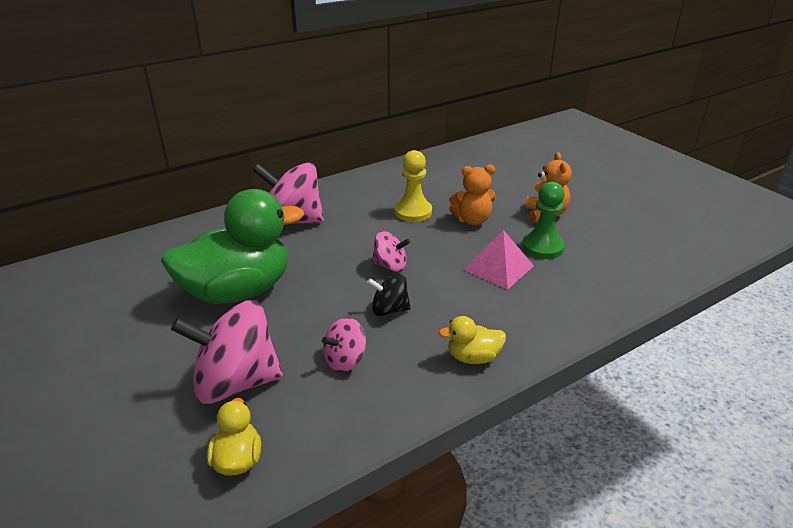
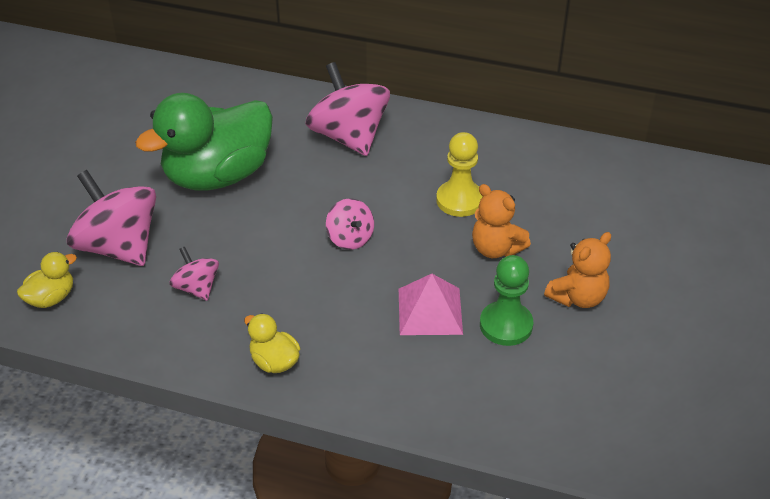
camera: 50 degrees right, 10 degrees up
green duck [161,189,304,304] -> green duck turned 120 degrees clockwise [135,93,273,190]
pink spinning top [322,318,366,372] -> pink spinning top turned 45 degrees clockwise [169,246,219,301]
black spinning top [367,273,411,316] -> none

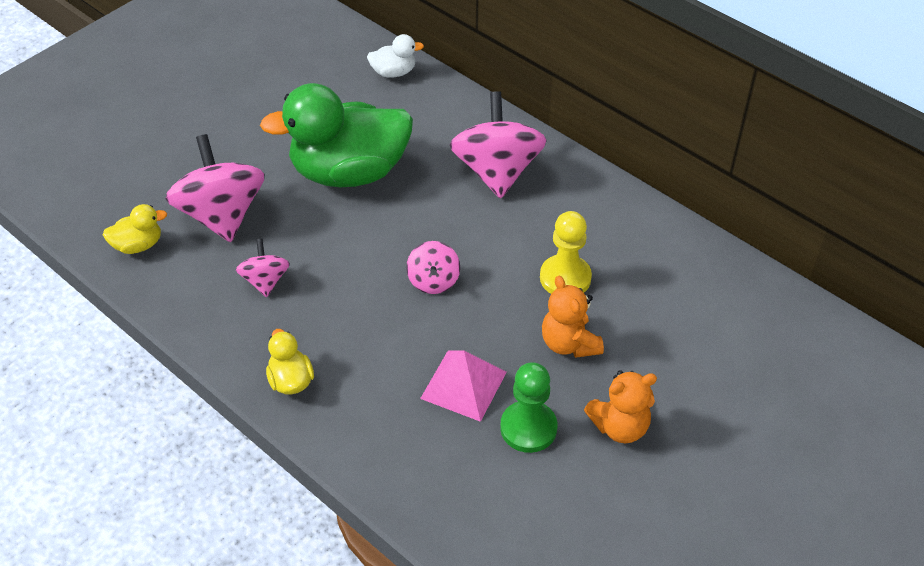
camera: 25 degrees right, 5 degrees up
none -> white duck [367,34,424,78]

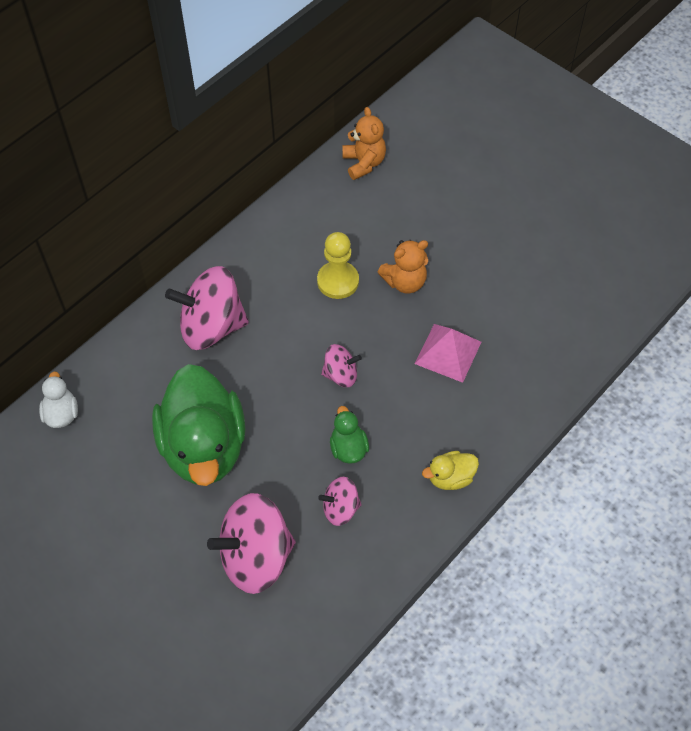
camera: 90 degrees left, 10 degrees up
yellow duck [103,204,167,254] -> none
green pawn [500,362,557,453] -> none
orange teddy bear [584,370,657,443] -> orange teddy bear moved to [342,107,386,180]
none -> green duck [330,406,369,464]

